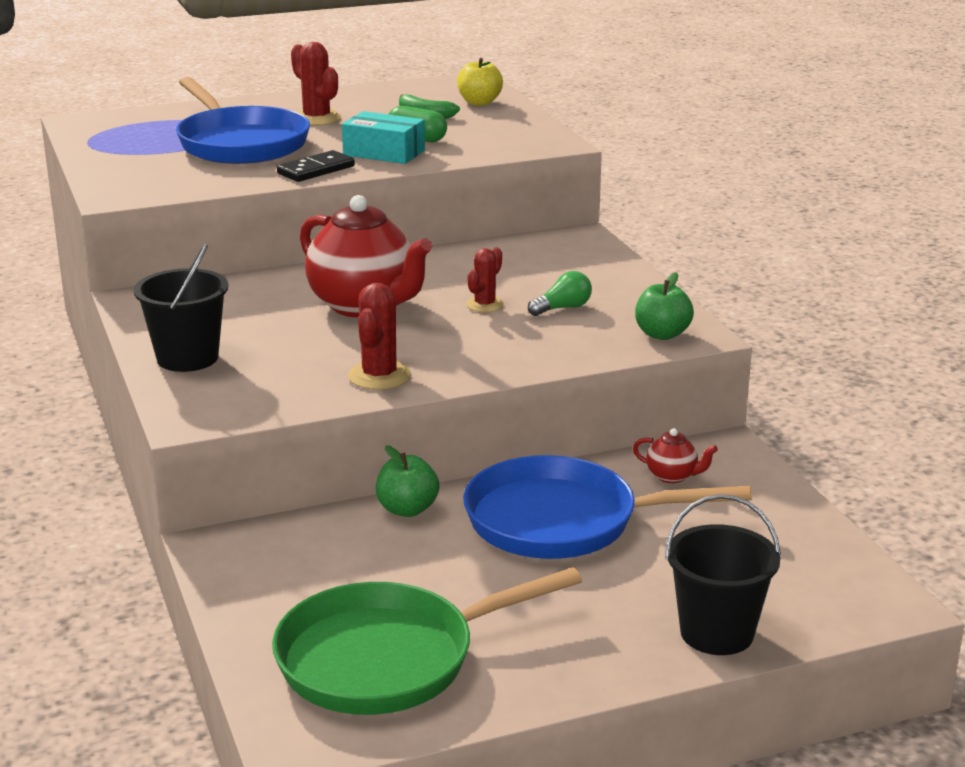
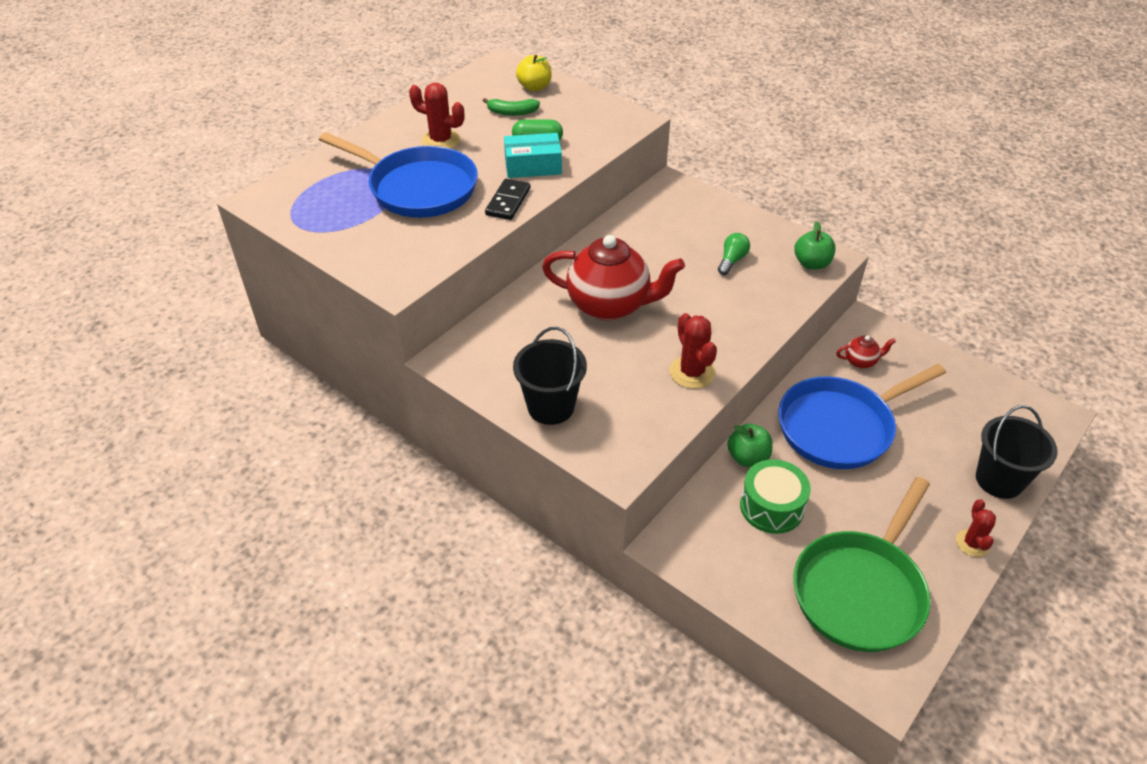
camera: 30 degrees left, 20 degrees up
red cactus [466,247,504,312] -> red cactus moved to [956,499,996,557]
none -> green drum [740,459,811,534]

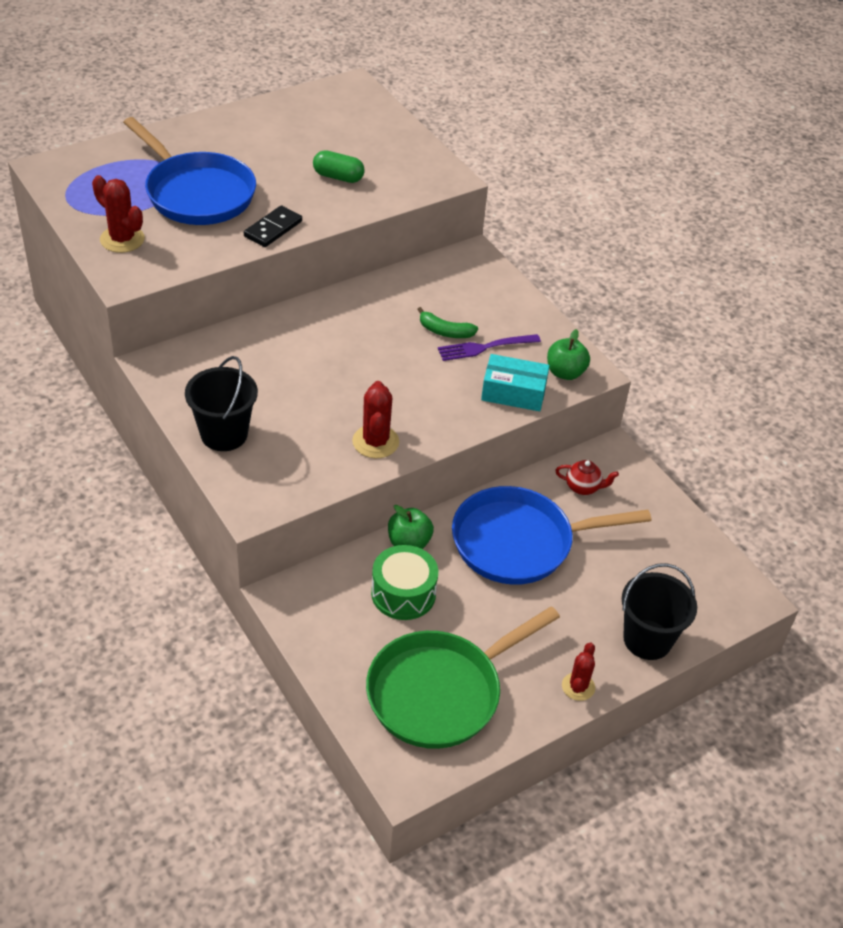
camera: 15 degrees right, 0 degrees up
red cactus [409,83,465,149] -> red cactus moved to [92,175,145,253]
green banana [483,98,540,116] -> green banana moved to [417,307,478,338]
turquoise box [504,133,562,178] -> turquoise box moved to [481,354,550,411]
yellow apple [516,55,552,91] -> none
red teapot [542,235,685,321] -> none
green light bulb [718,233,750,275] -> purple fork [438,334,541,361]

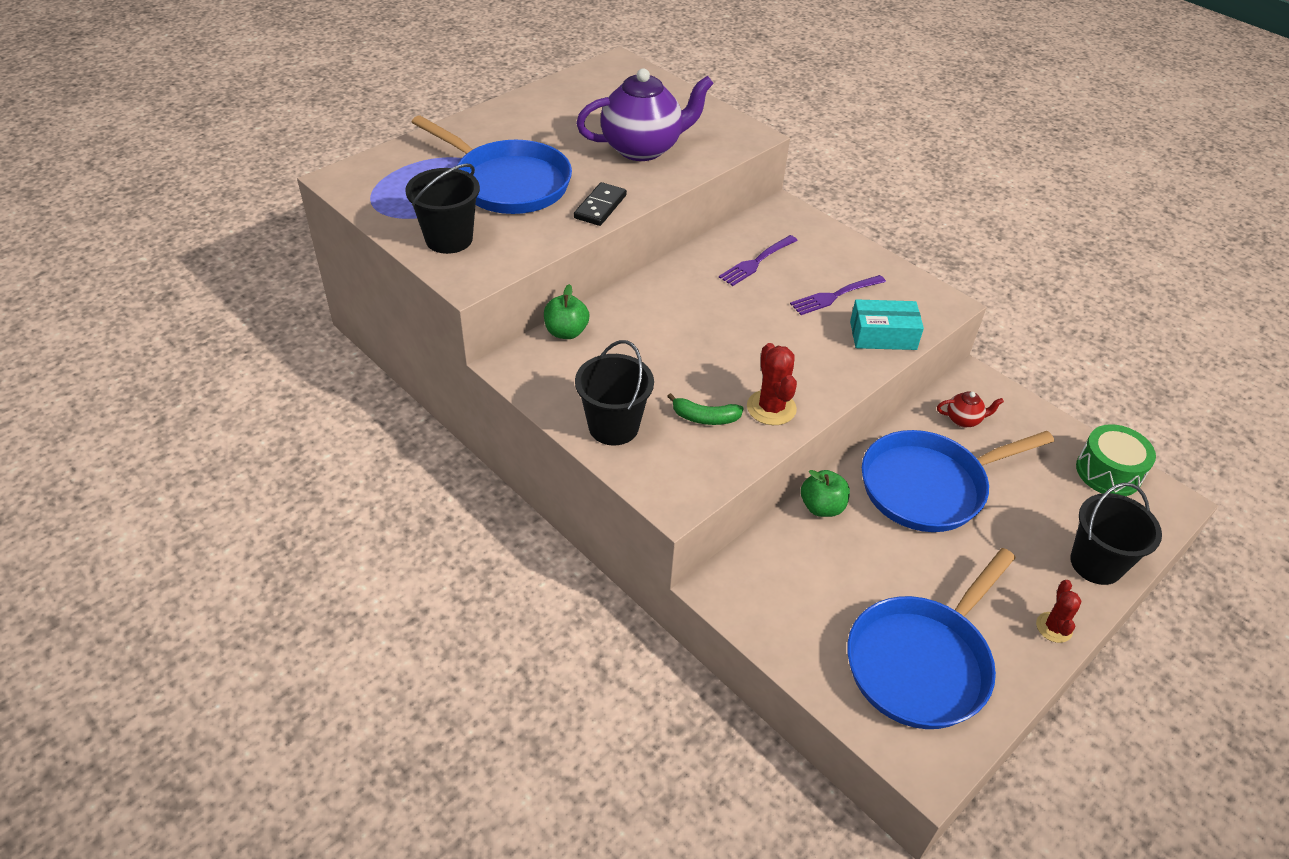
camera: 10 degrees left, 0 degrees up
red cactus [92,175,145,253] -> black bucket [405,163,480,254]
green capsule [313,150,365,183] -> purple teapot [576,68,714,161]
green pan [366,606,560,749] -> blue pan [847,548,1016,729]
green drum [371,545,438,620] -> green drum moved to [1076,424,1156,496]
green banana [417,307,478,338] -> green banana moved to [667,393,744,425]
green apple [547,329,590,380] -> green apple moved to [544,284,590,339]
none -> purple fork [719,235,798,286]

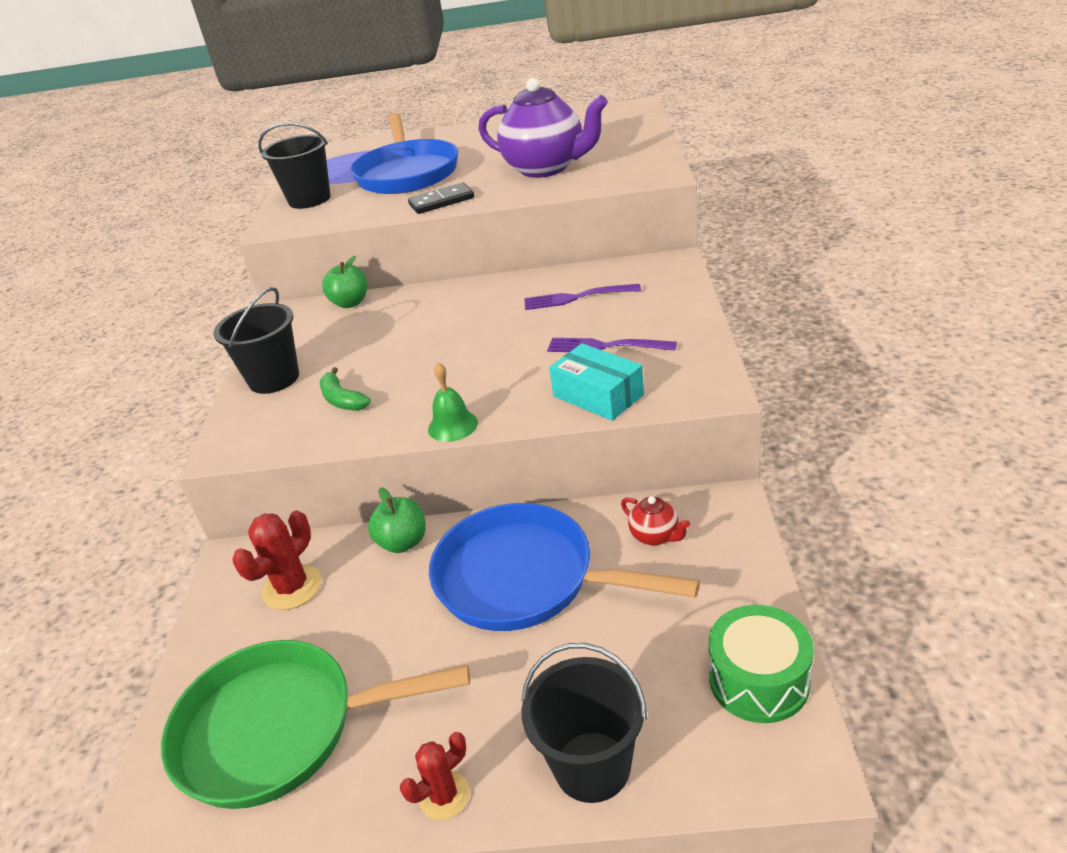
camera: 50 degrees right, 10 degrees down
red cactus [747,343,797,425] -> red cactus moved to [232,510,322,610]
blue pan [847,548,1016,729] -> green pan [161,640,470,809]
none -> green bell [428,363,478,442]

